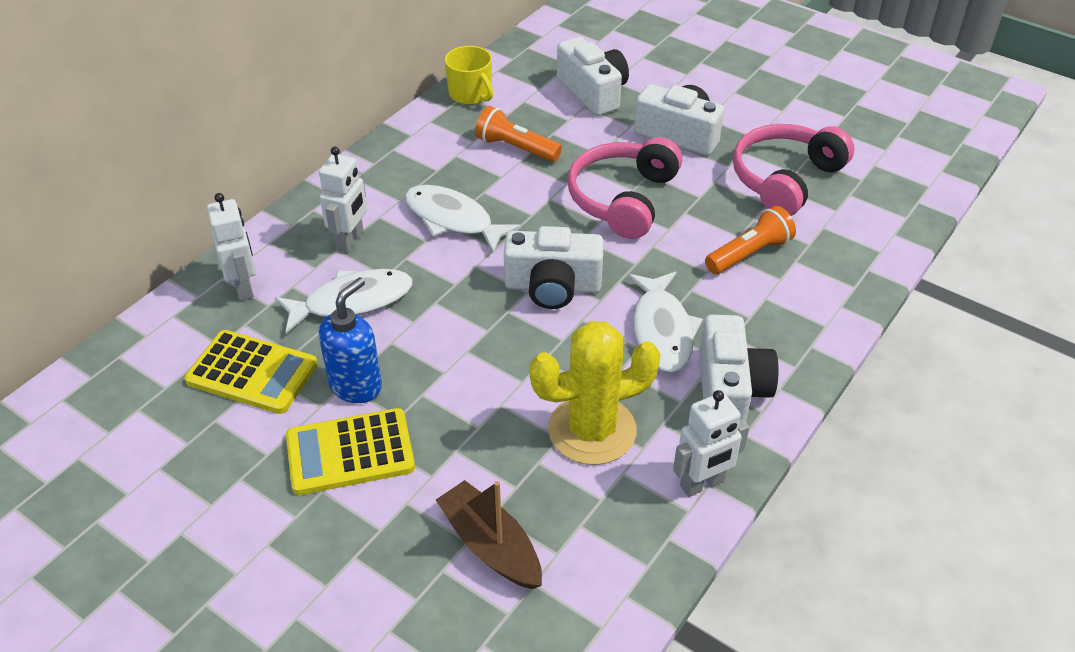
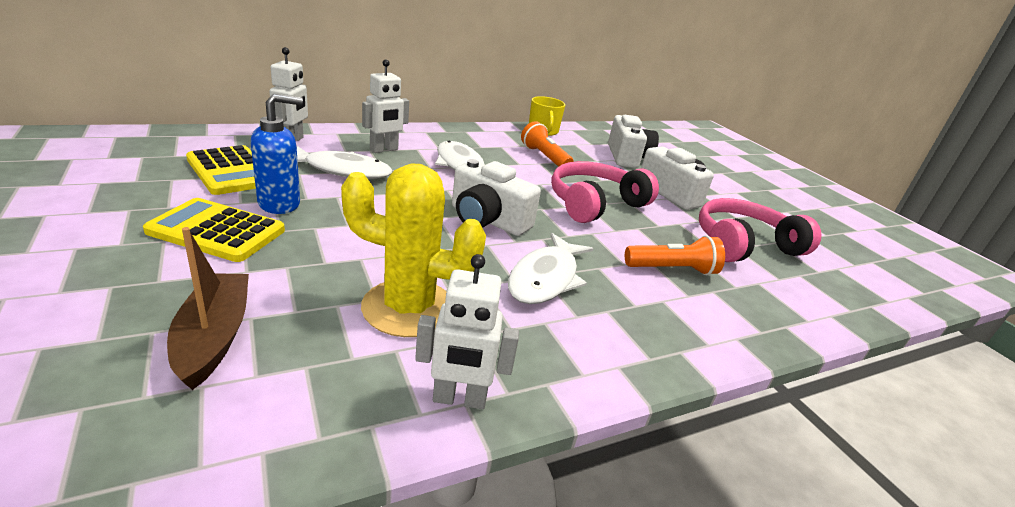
camera: 25 degrees right, 15 degrees down
white camera [700,315,778,421] -> none

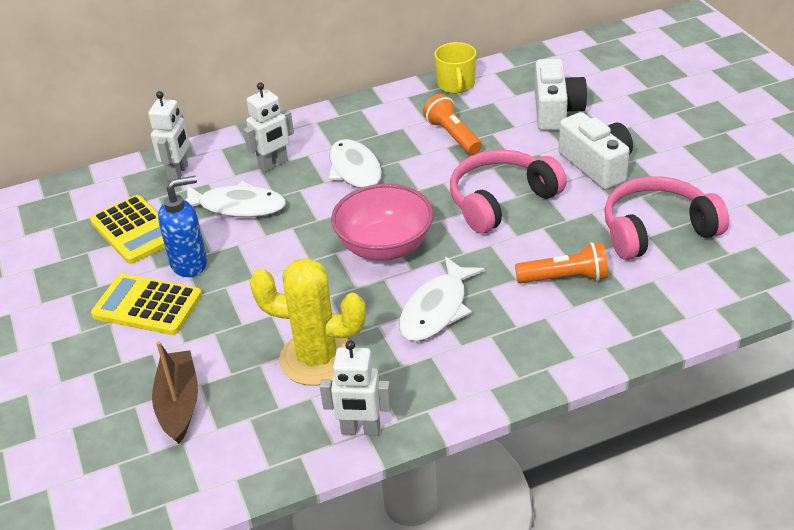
camera: 10 degrees right, 10 degrees up
white camera [452,159,541,236] -> pink bowl [331,184,434,261]

